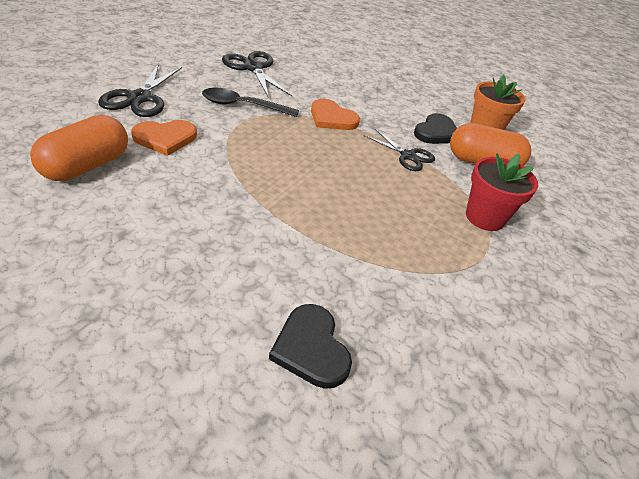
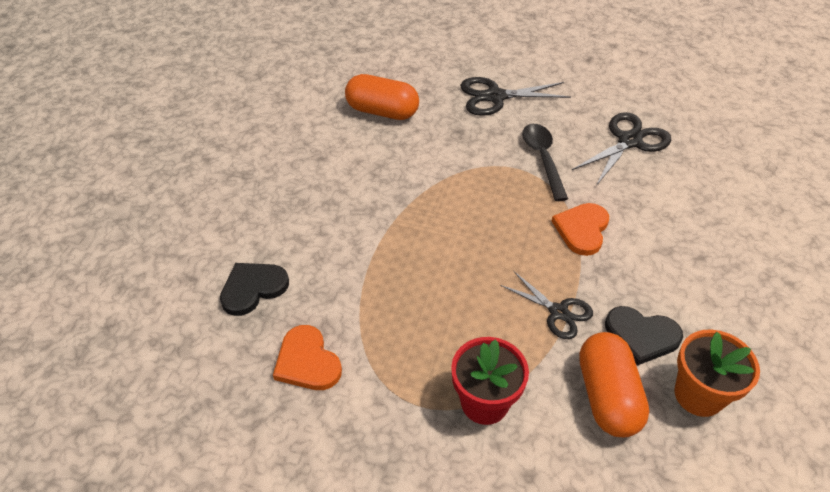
camera: 80 degrees right, 5 degrees up
orange heart [131,120,197,156] -> orange heart moved to [273,325,342,390]
black scissors [364,129,435,171] -> black scissors turned 75 degrees counterclockwise [500,271,593,339]

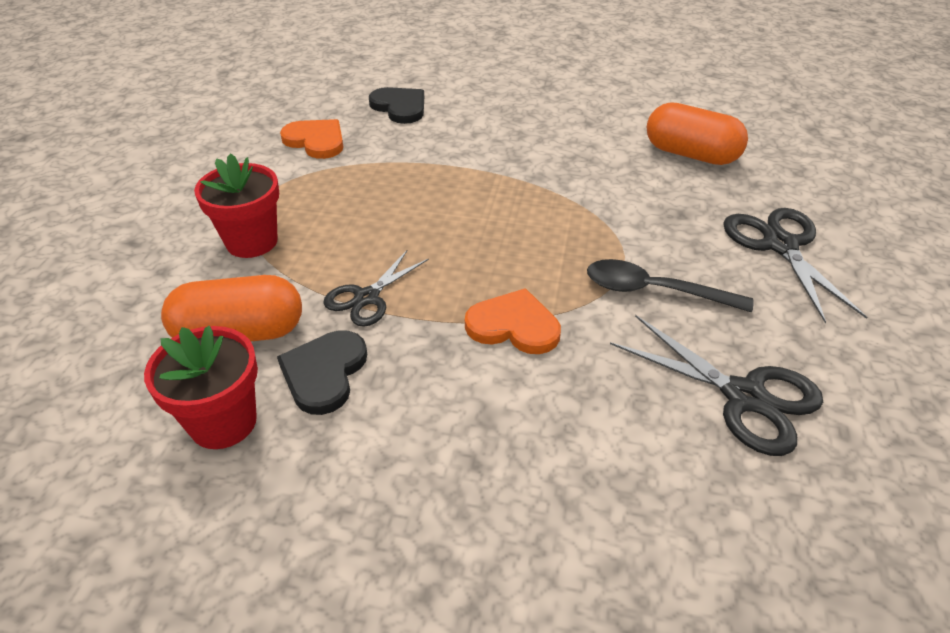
camera: 85 degrees right, 5 degrees down
orange heart [273,325,342,390] -> orange heart turned 75 degrees clockwise [280,119,343,159]
orange capsule [345,74,419,120] -> orange capsule turned 75 degrees counterclockwise [647,102,748,165]
black spoon [522,124,568,201] -> black spoon turned 150 degrees counterclockwise [587,259,753,312]
orange flower pot [674,330,760,417] -> red flower pot [144,326,258,449]

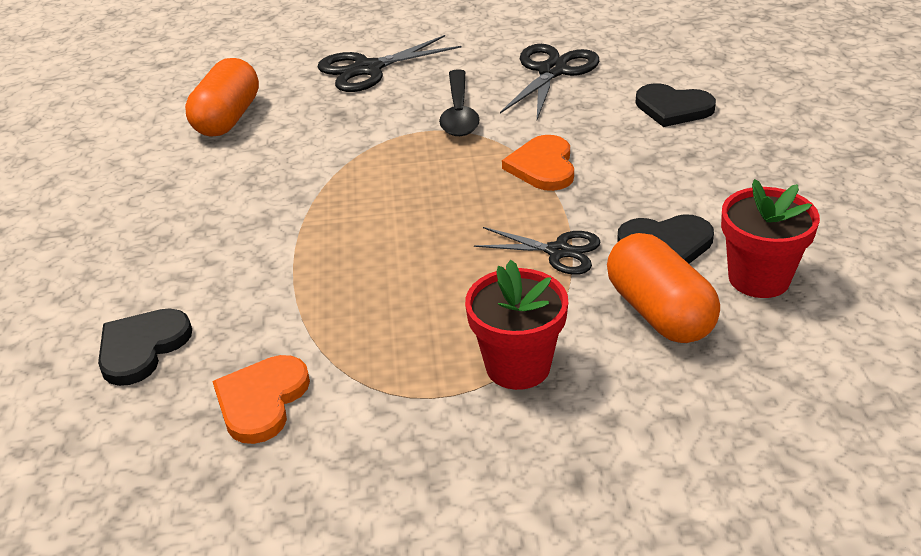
camera: 105 degrees left, 5 degrees down
none -> black heart [635,83,716,127]

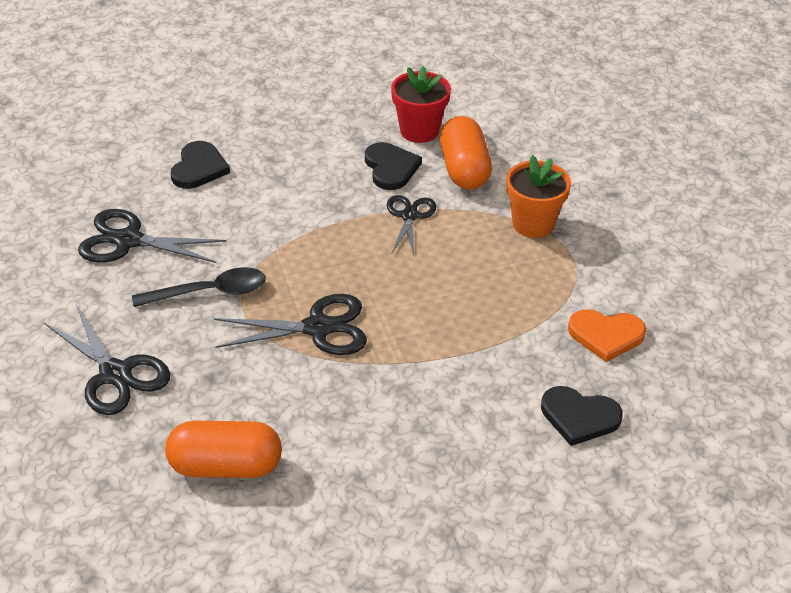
camera: 105 degrees left, 5 degrees up
red flower pot [465,260,568,390] -> orange flower pot [506,155,571,238]
orange heart [502,135,574,191] -> none
orange capsule [607,233,720,343] -> orange capsule turned 60 degrees counterclockwise [440,116,492,189]
none -> black scissors [214,294,367,355]

